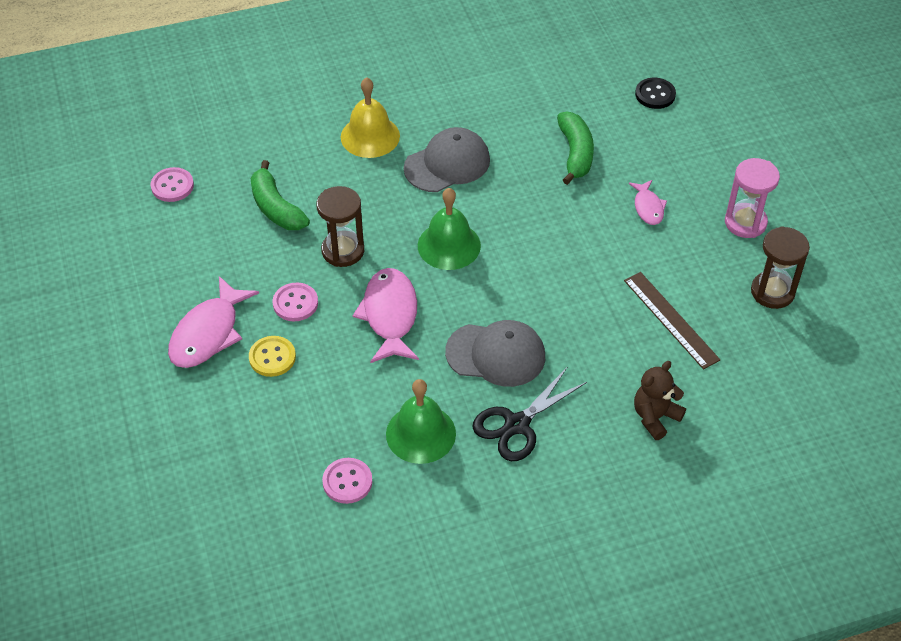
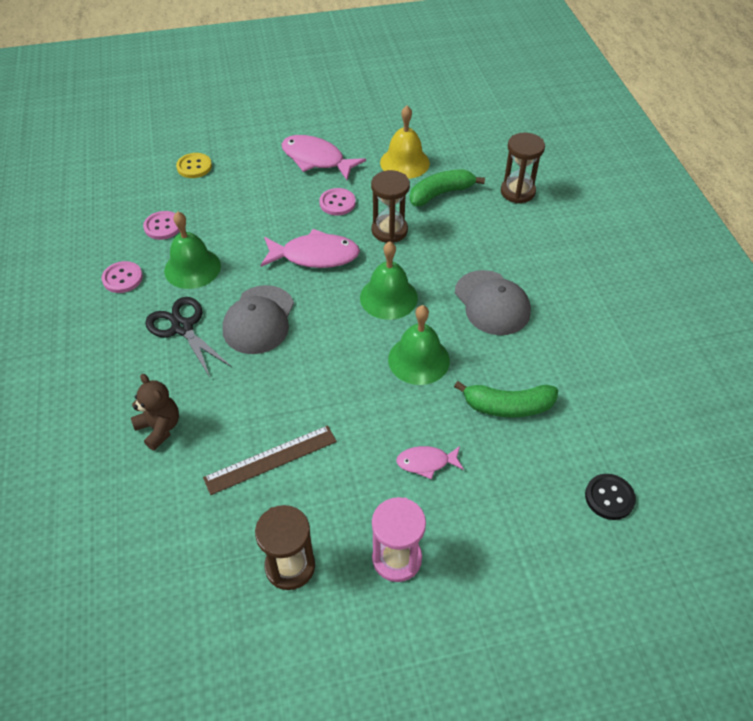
camera: 95 degrees right, 0 degrees up
pink button [151,167,194,202] -> pink button moved to [102,261,143,293]
yellow button [249,336,296,377] -> yellow button moved to [176,153,212,178]
yellow bell [341,77,400,158] -> yellow bell moved to [380,106,430,179]
none -> green bell [388,305,450,385]
none -> brown hourglass [501,132,545,204]

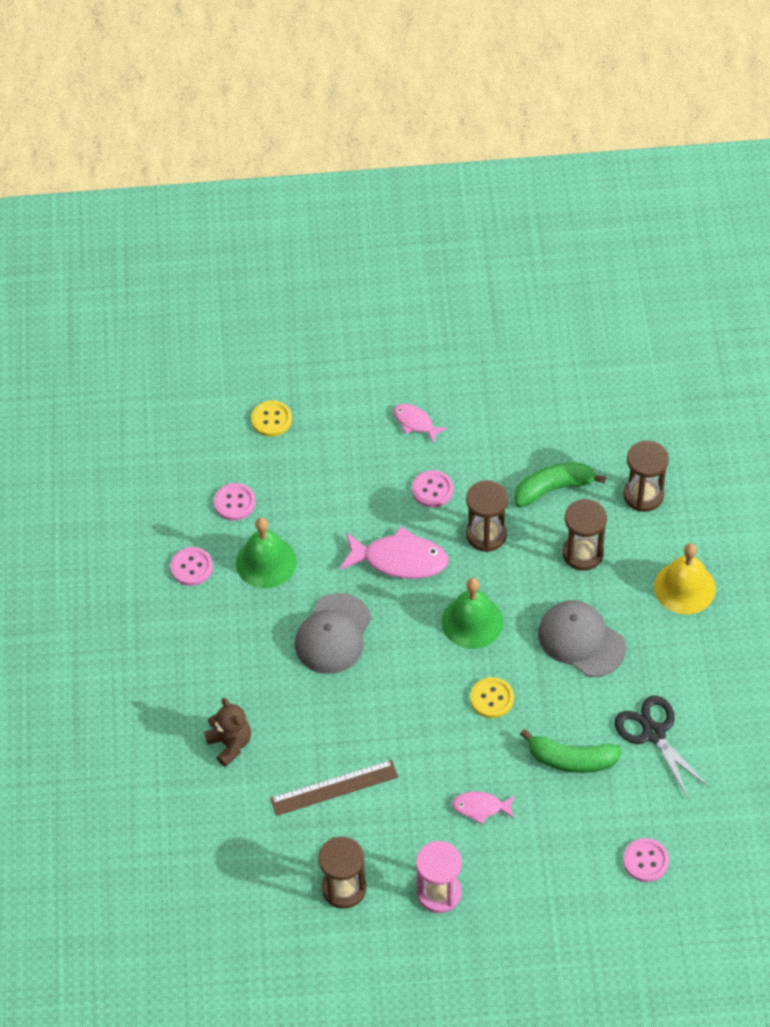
camera: 10 degrees right, 5 degrees up
black scissors [145,297,232,377] -> black scissors moved to [614,696,710,798]
pink fish [281,135,366,180] -> pink fish [394,404,447,443], size x0.55
yellow bell [380,106,430,179] -> yellow bell moved to [654,543,716,614]
green bell [388,305,450,385] -> yellow button [470,677,514,718]
grey cap [455,270,531,335] -> grey cap turned 150 degrees clockwise [538,600,626,677]
black button [585,474,636,520] -> pink button [623,838,669,882]
none -> brown hourglass [562,499,607,571]

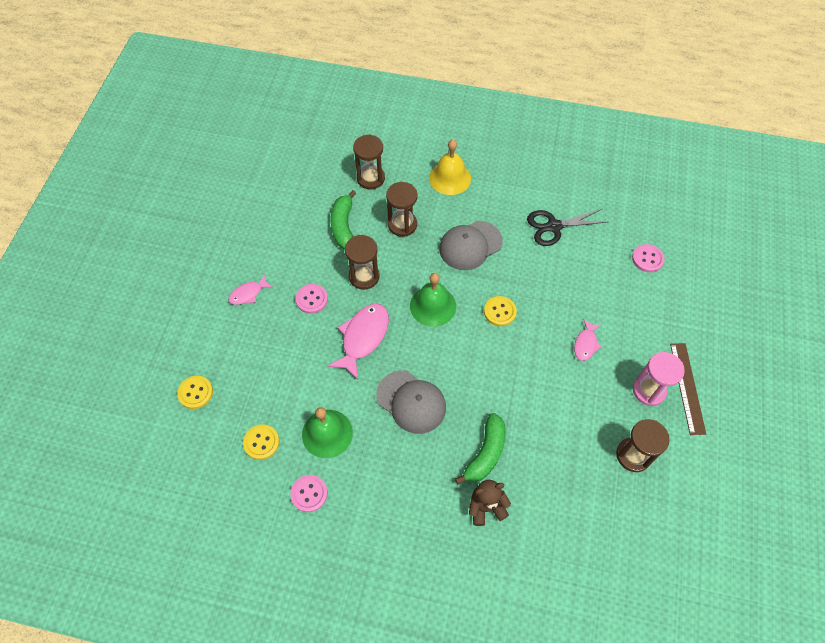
camera: 75 degrees left, 5 degrees up
pink button [214,483,256,521] -> yellow button [243,424,279,460]
brown ruler [270,760,398,816] -> brown ruler moved to [670,343,706,435]
green banana [520,729,622,773] -> green banana moved to [455,413,506,485]

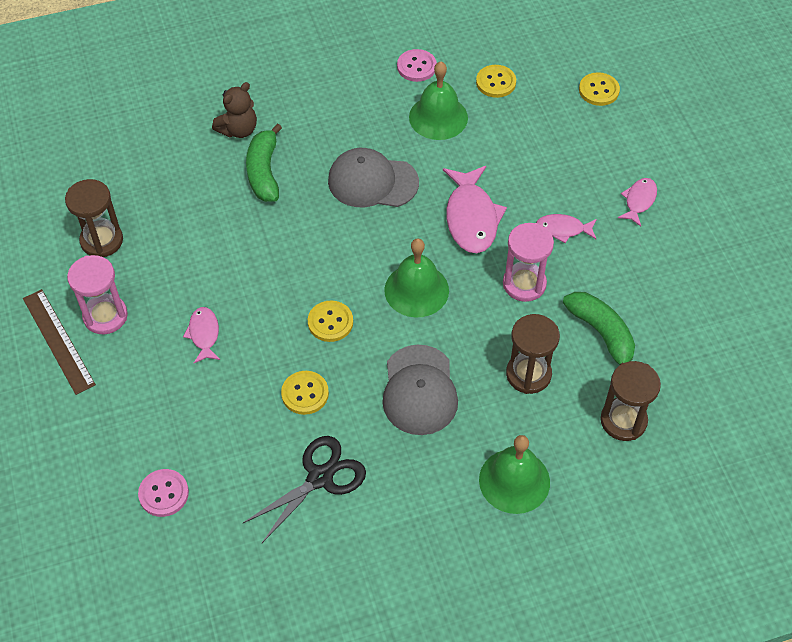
camera: 150 degrees right, 5 degrees down
pink button [295,284,328,314] -> pink fish [536,214,597,243]
brown hourglass [345,235,380,290] -> pink hourglass [503,223,554,302]
yellow bell [429,140,471,195] -> green bell [479,435,550,514]
grey cap [439,221,503,270] -> grey cap turned 150 degrees clockwise [382,345,458,435]
none -> yellow button [281,371,329,415]

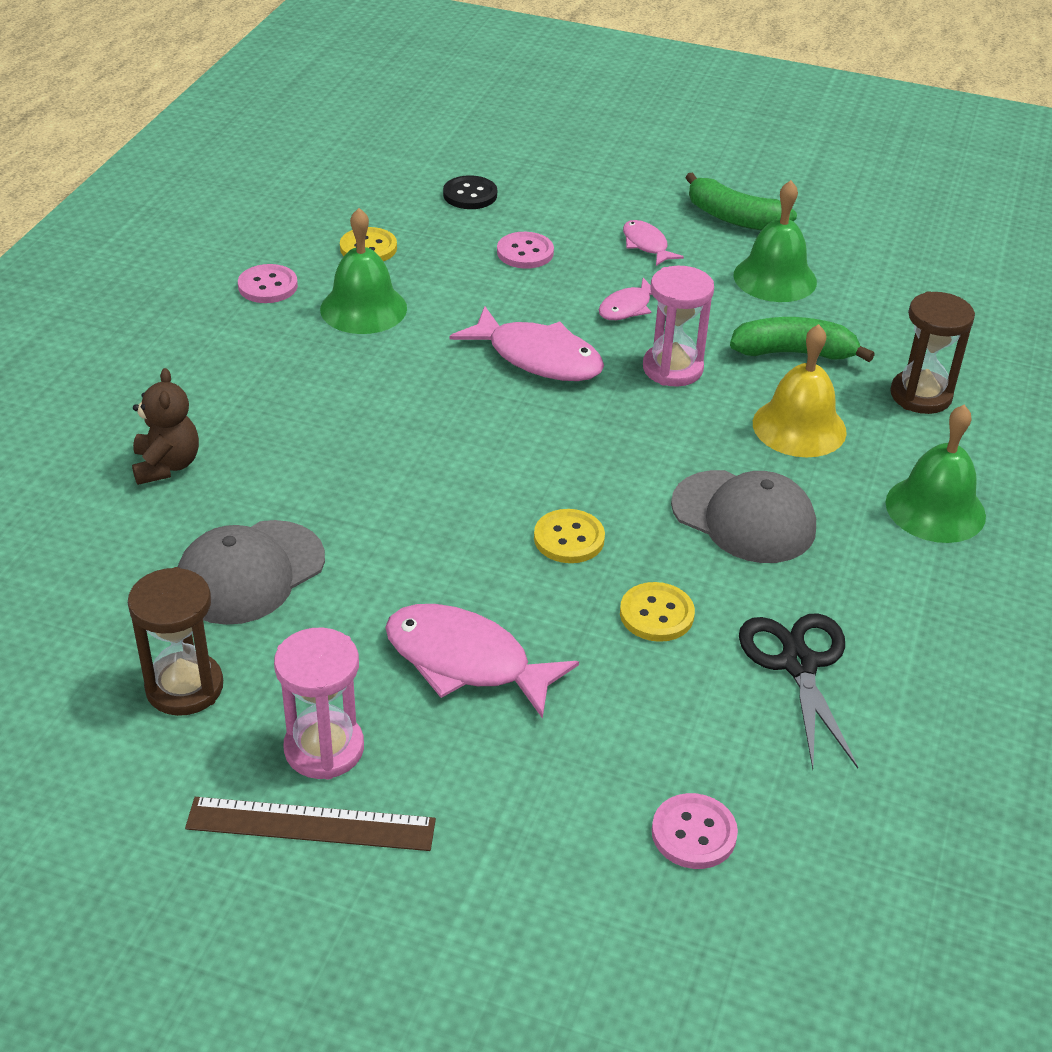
camera: 55 degrees left, 15 degrees down
pink fish [183,307,220,363] -> pink fish [385,604,579,719], size x1.81
green banana [246,123,282,202] -> green banana moved to [685,172,797,230]
grey cap [328,148,419,207] -> grey cap moved to [177,520,325,625]
green bell [384,239,449,318] -> green bell moved to [733,180,817,302]
brown hourglass [506,314,560,394] -> yellow bell [753,324,847,457]
yellow button [579,72,620,106] -> black button [443,175,497,209]
none -> pink button [497,232,554,269]

